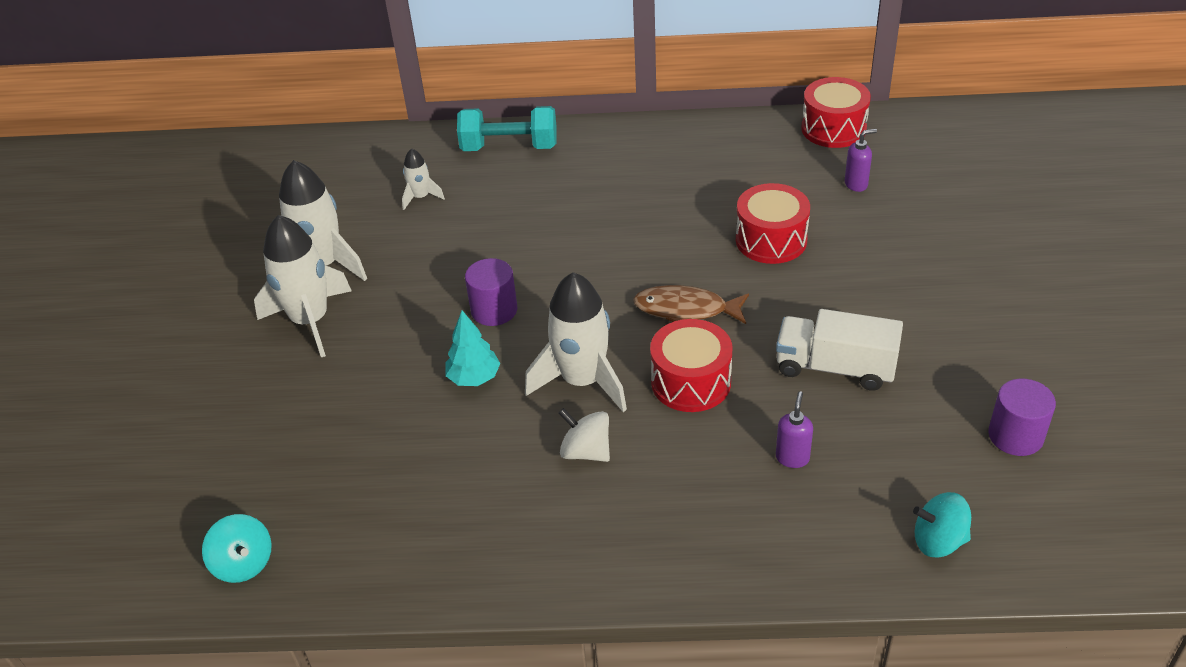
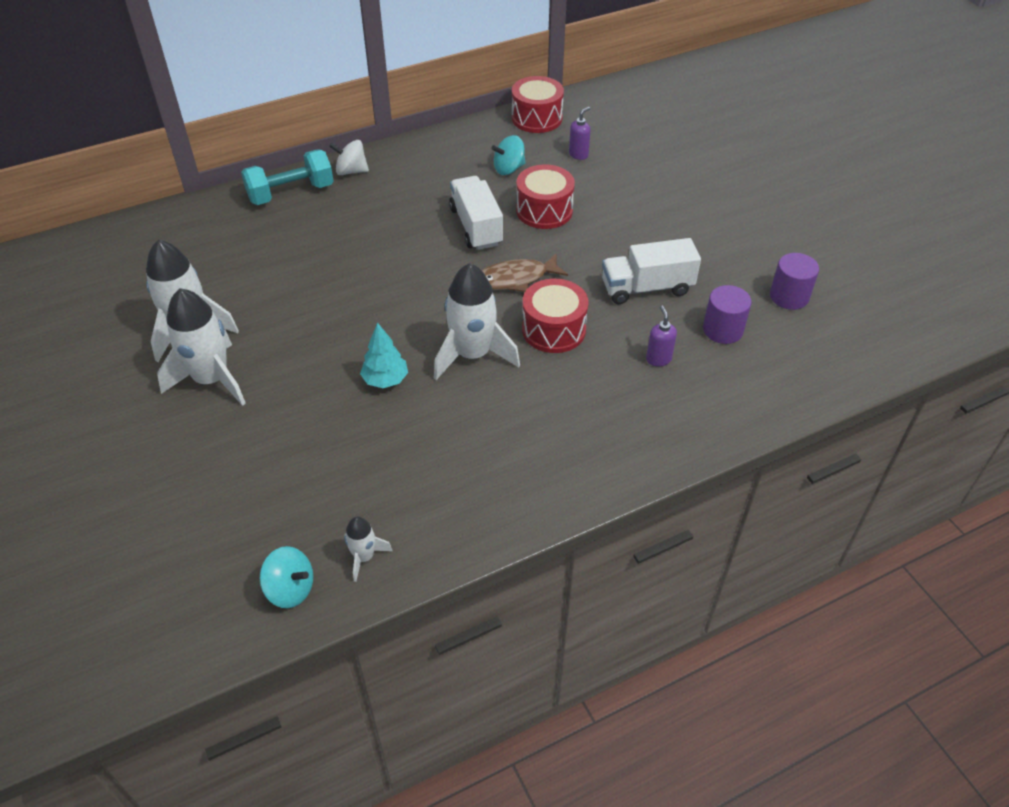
camera: 30 degrees left, 5 degrees up
white rocket [402,148,445,210] -> white rocket moved to [344,517,393,582]
purple cylinder [465,258,517,326] -> purple cylinder moved to [703,285,752,344]
white spinning top [559,408,610,462] -> white spinning top moved to [329,140,369,175]
turquoise spinning top [913,492,971,558] -> turquoise spinning top moved to [491,135,526,175]
none -> white truck [449,176,503,250]

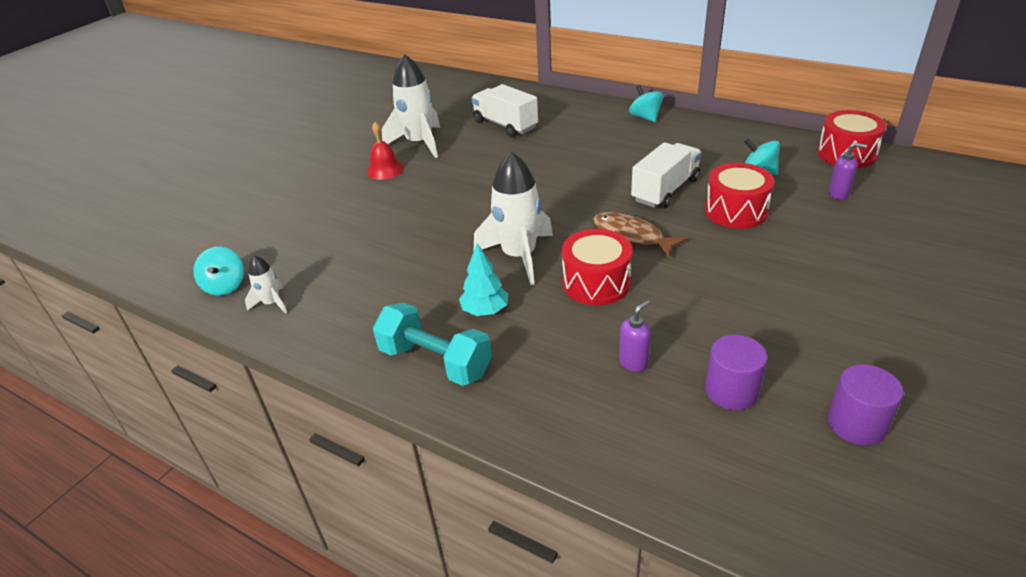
camera: 60 degrees right, 10 degrees down
white rocket [157,288,246,406] -> red bell [367,122,404,180]
turquoise dumbbell [241,149,334,205] -> turquoise dumbbell moved to [373,302,492,386]
white spinning top [329,140,369,175] -> turquoise spinning top [629,85,664,122]
turquoise tree [360,323,408,388] -> turquoise tree moved to [459,243,508,316]
white truck [602,238,701,304] -> white truck moved to [471,84,538,137]

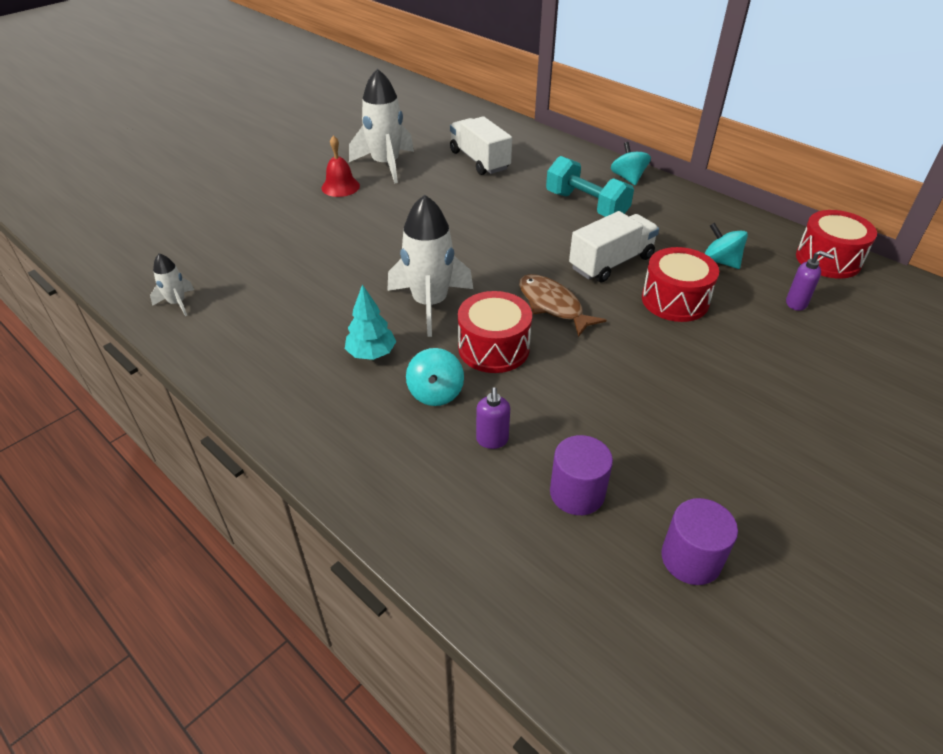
camera: 10 degrees right, 5 degrees up
turquoise spinning top [193,247,244,296] -> turquoise spinning top moved to [406,348,464,406]
turquoise dumbbell [373,302,492,386] -> turquoise dumbbell moved to [546,156,634,217]
purple soap dispenser [619,300,651,372] -> purple soap dispenser turned 120 degrees clockwise [476,387,510,449]

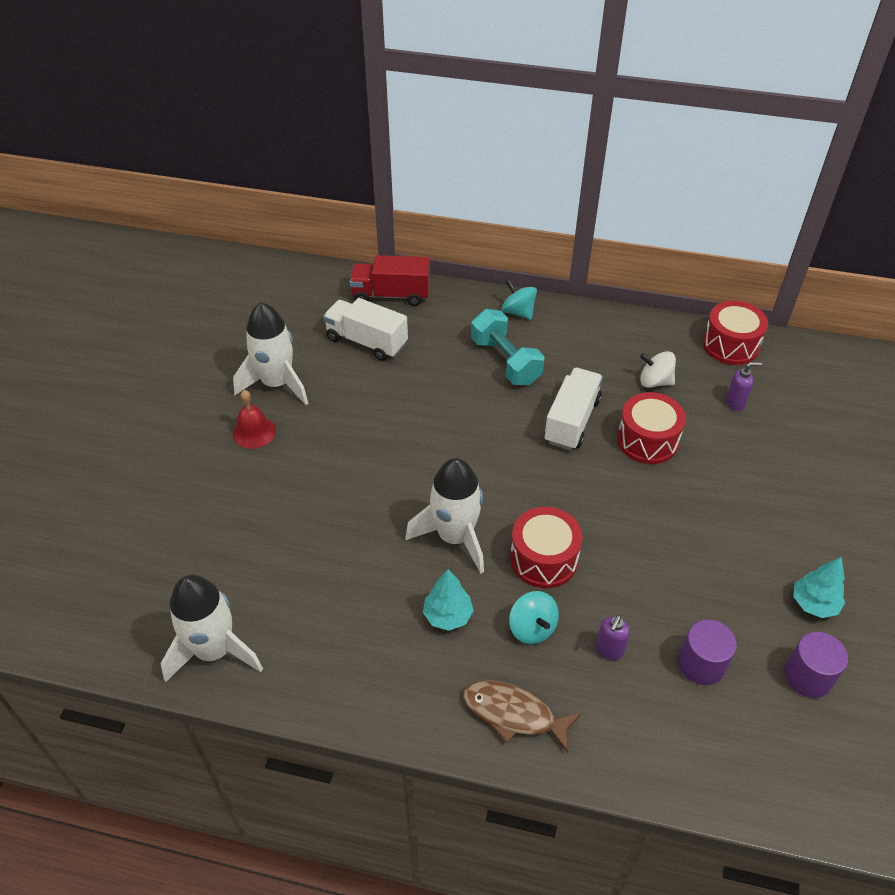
camera: 30 degrees left, 5 degrees up
white rocket [150,253,194,316] -> white rocket [160,575,263,682], size x2.04
purple soap dispenser [476,387,510,449] -> purple soap dispenser turned 60 degrees clockwise [596,615,630,660]
brown fish [519,274,606,337] -> brown fish moved to [463,680,581,753]
turquoise dumbbell [546,156,634,217] -> turquoise dumbbell turned 45 degrees clockwise [471,309,545,385]
turquoise spinning top [704,223,748,269] -> white spinning top [640,351,676,388]
none -> red truck [350,255,430,306]
none -> turquoise tree [793,557,845,618]

